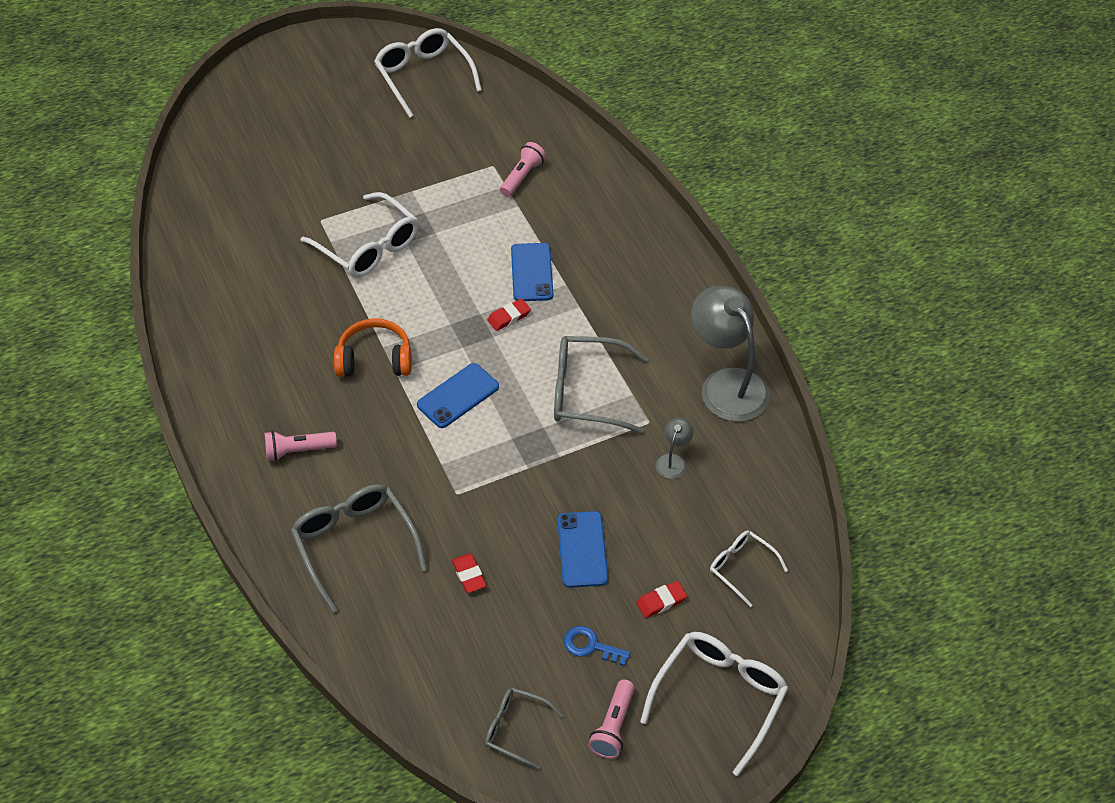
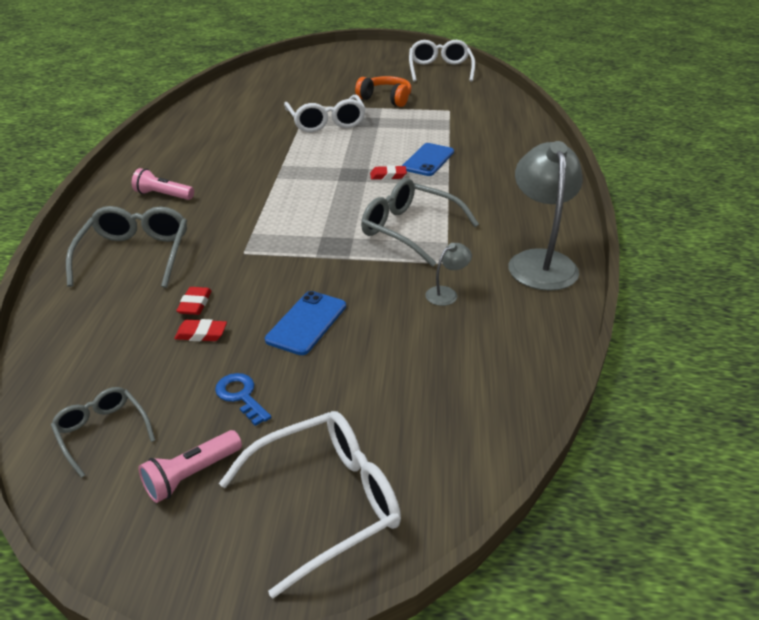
camera: 30 degrees right, 15 degrees down
orange headphones [334,318,412,377] -> orange headphones moved to [355,76,411,107]
blue phone [417,363,499,428] -> none
pink flashlight [500,142,546,197] -> none
red eraser [636,581,687,618] -> red eraser moved to [174,319,227,341]
white glasses [710,531,788,607] -> none

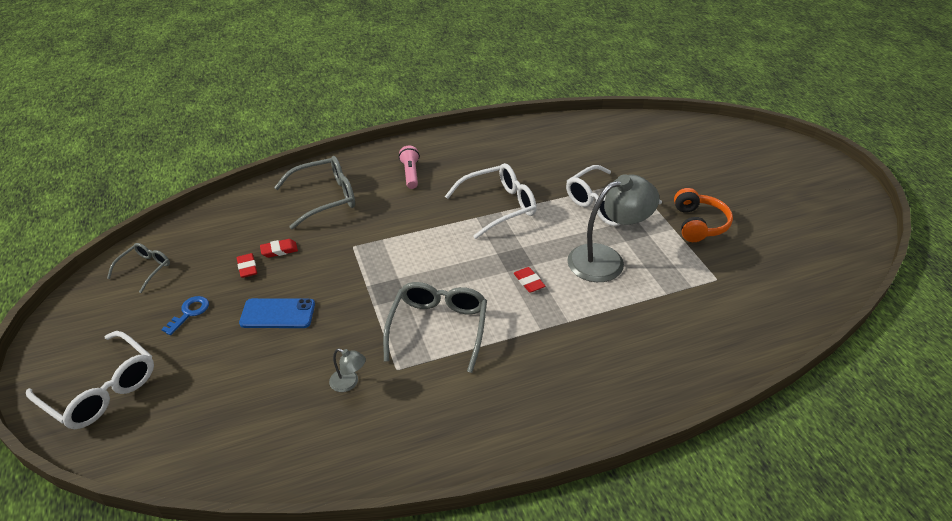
camera: 65 degrees right, 5 degrees up
pink flashlight [138,430,242,503] -> none
blue phone [402,143,454,176] -> none
white glasses [409,40,475,82] -> white glasses moved to [445,163,537,239]
grey lamp [508,141,583,291] -> grey lamp moved to [567,174,660,282]

